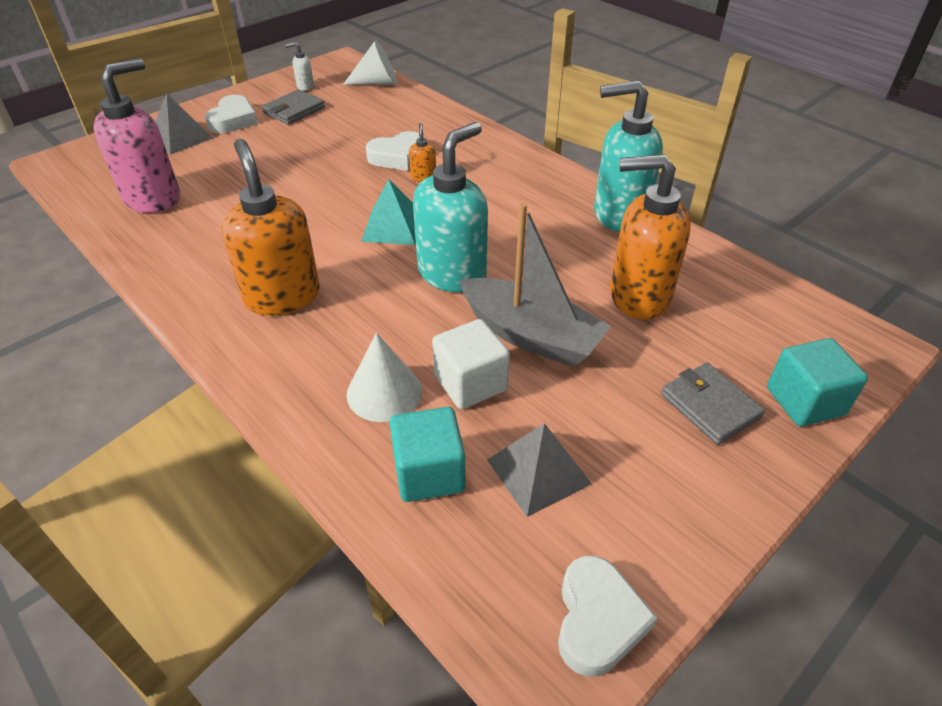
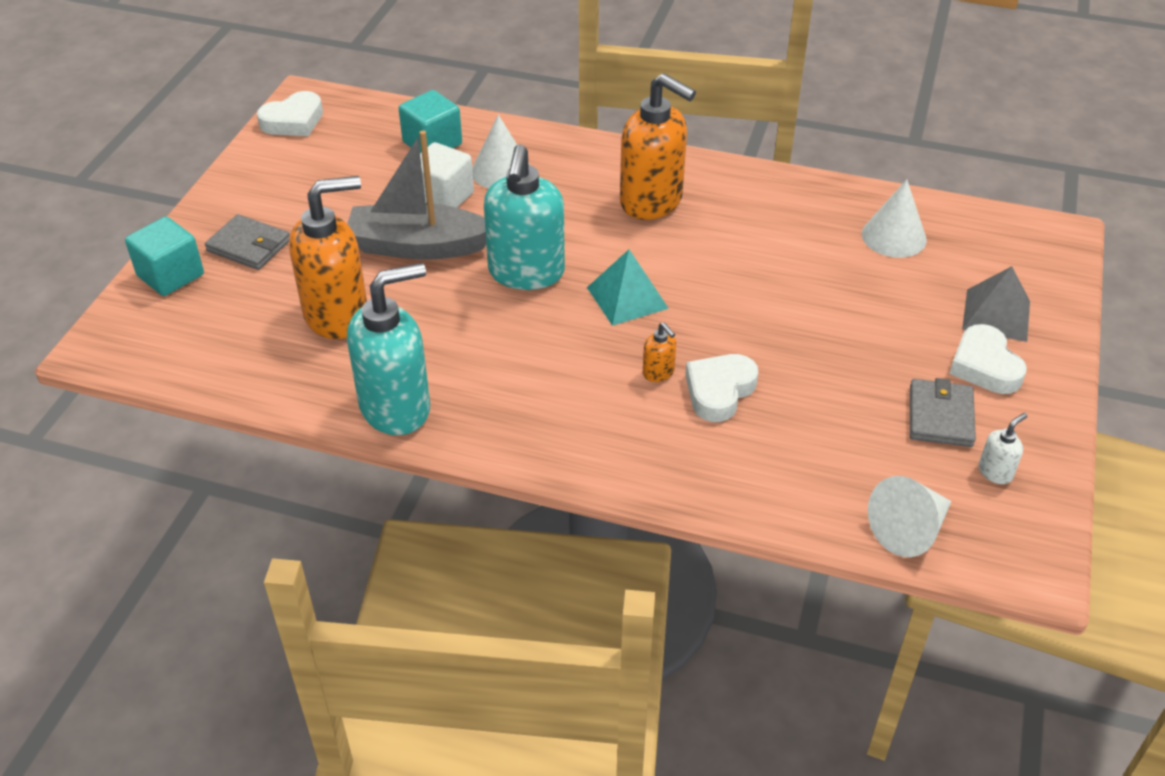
camera: 150 degrees right, 0 degrees up
pink soap dispenser [93,58,180,213] -> white cone [862,179,927,258]
grey pyramid [487,423,592,517] -> none
white heart [558,556,657,677] -> white heart turned 105 degrees counterclockwise [257,91,323,136]

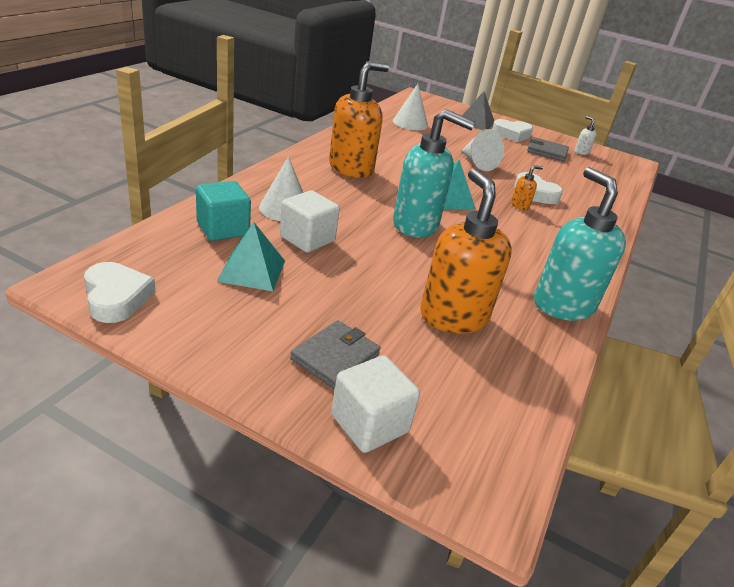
camera: 85 degrees left, 10 degrees down
turquoise cube [125,217,204,296] -> white cube [331,355,420,453]
grey boat [347,130,486,260] -> none
white cone [868,476,952,557] -> white cone moved to [461,129,504,171]
none -> turquoise pyramid [217,222,285,291]

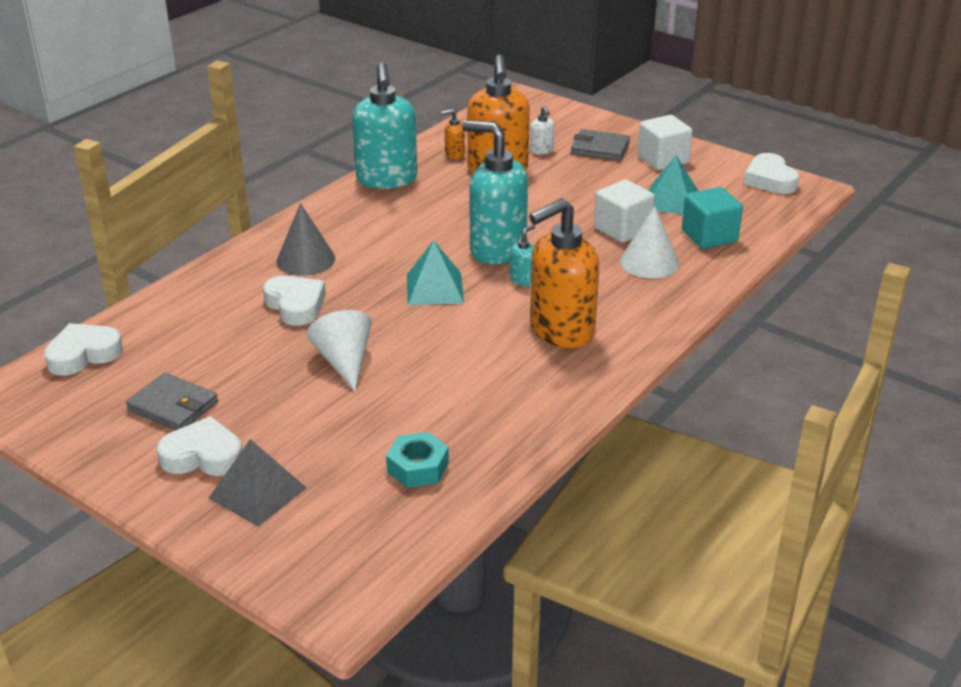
camera: 165 degrees left, 0 degrees up
grey wallet [290,320,381,389] -> grey wallet turned 60 degrees clockwise [571,129,630,161]
white cube [331,355,420,453] -> white cube moved to [638,115,693,170]
white cone [393,84,428,130] -> turquoise nut [386,432,449,488]
orange soap dispenser [511,165,543,211] -> orange soap dispenser moved to [441,109,465,159]
white soap dispenser [574,116,597,155] -> white soap dispenser moved to [530,106,554,155]
none -> white heart [44,323,123,375]
none -> grey cone [277,203,335,276]
none -> turquoise soap dispenser [509,225,535,286]

